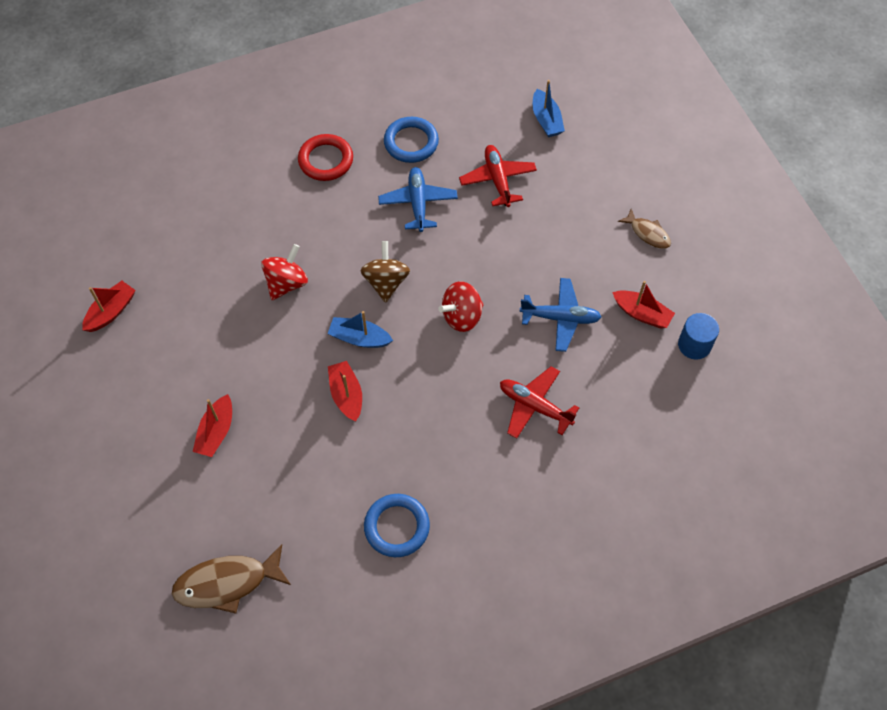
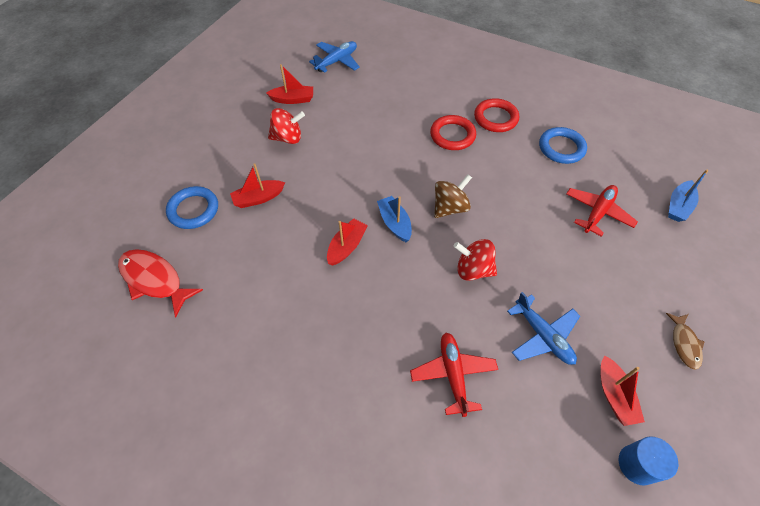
camera: 50 degrees right, 5 degrees down
brown fish [172,544,291,614] -> red fish [118,249,203,317]
red spinning top [261,244,308,300] -> red spinning top moved to [268,108,305,144]
blue ring [364,494,430,557] -> blue ring moved to [166,186,218,229]
blue plane [378,167,458,232] -> blue plane moved to [309,41,360,73]
none -> red ring [430,115,476,150]

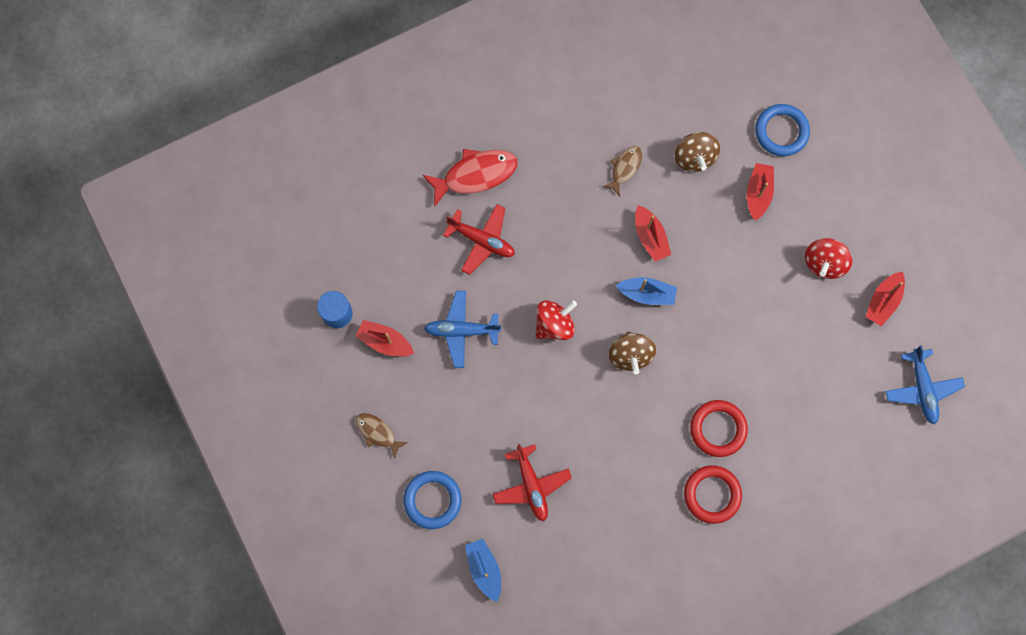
camera: 125 degrees right, 20 degrees up
red fish [118,249,203,317] -> red fish moved to [423,149,518,207]
blue ring [539,127,587,164] -> blue ring moved to [403,471,461,529]
none -> brown fish [602,146,642,196]
none -> brown spinning top [675,132,720,172]

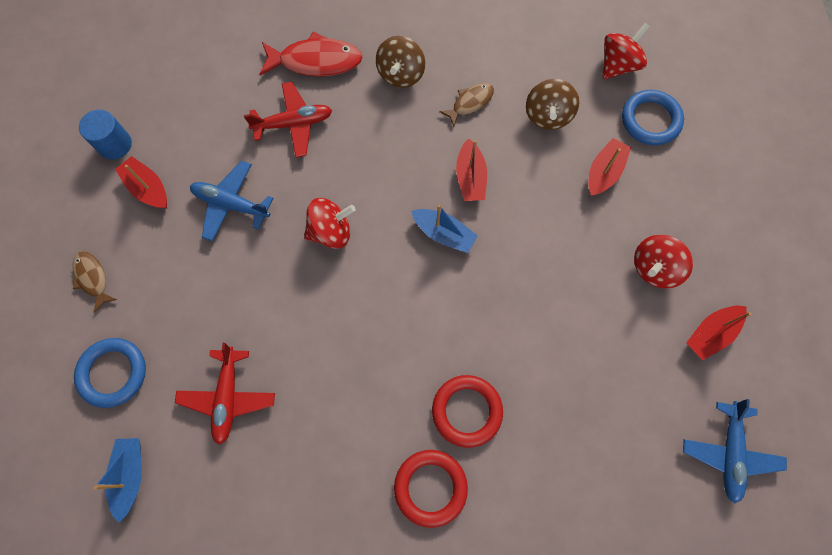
camera: 20 degrees right, 5 degrees down
red plane [443,204,515,275] -> red plane turned 60 degrees counterclockwise [244,82,332,158]
brown spinning top [609,331,656,374] -> brown spinning top moved to [376,36,425,88]
none -> red spinning top [603,23,650,79]

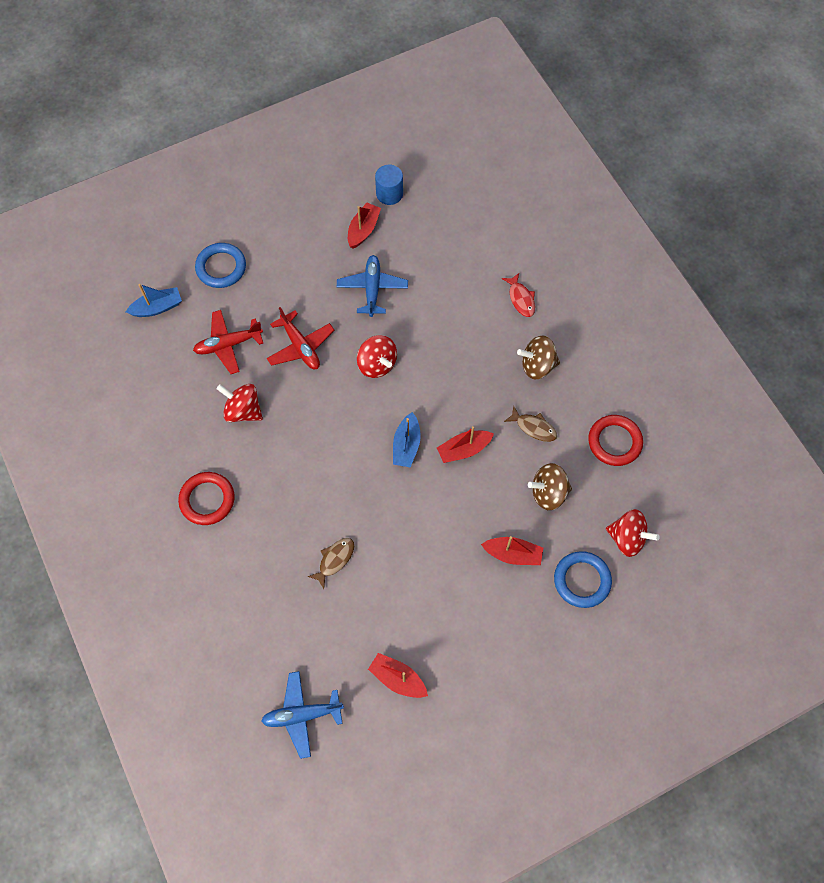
camera: 70 degrees right, 5 degrees down
brown fish [72,251,117,313] -> brown fish moved to [307,538,354,589]
red plane [244,82,332,158] -> red plane moved to [267,307,334,369]
red fish [259,32,362,76] -> red fish [502,273,535,317], size x0.58
red ring [432,375,503,448] -> red ring moved to [588,415,643,466]
red spinning top [634,235,693,288] -> red spinning top moved to [216,384,263,422]

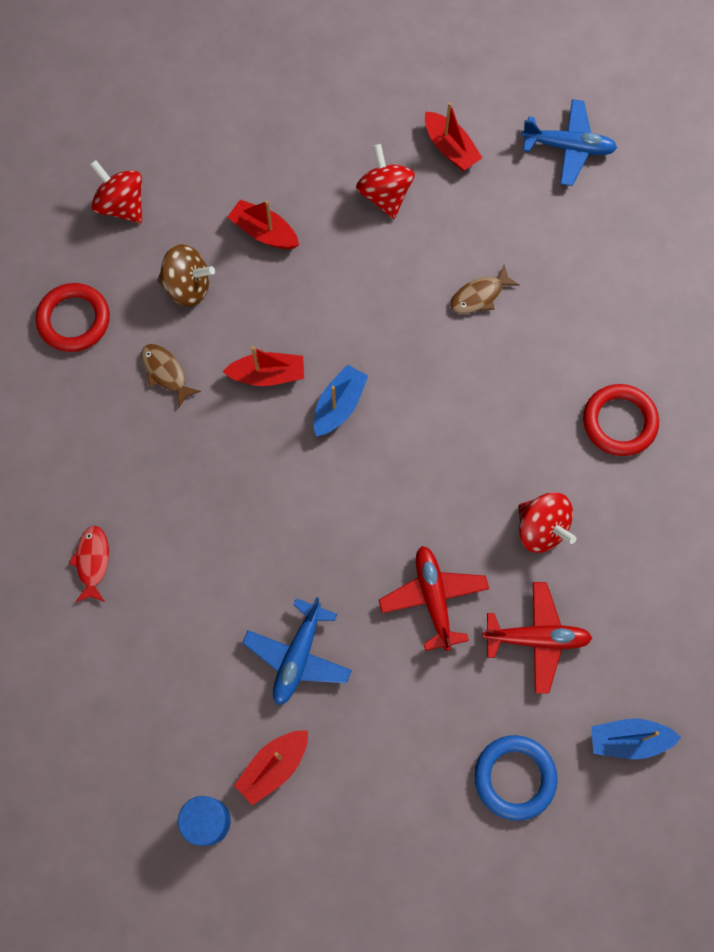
camera: 160 degrees left, 5 degrees up
red spinning top [357,335,397,378] -> red spinning top moved to [356,144,415,219]
brown spinning top [517,335,560,379] -> none
blue ring [554,551,612,608] -> none

